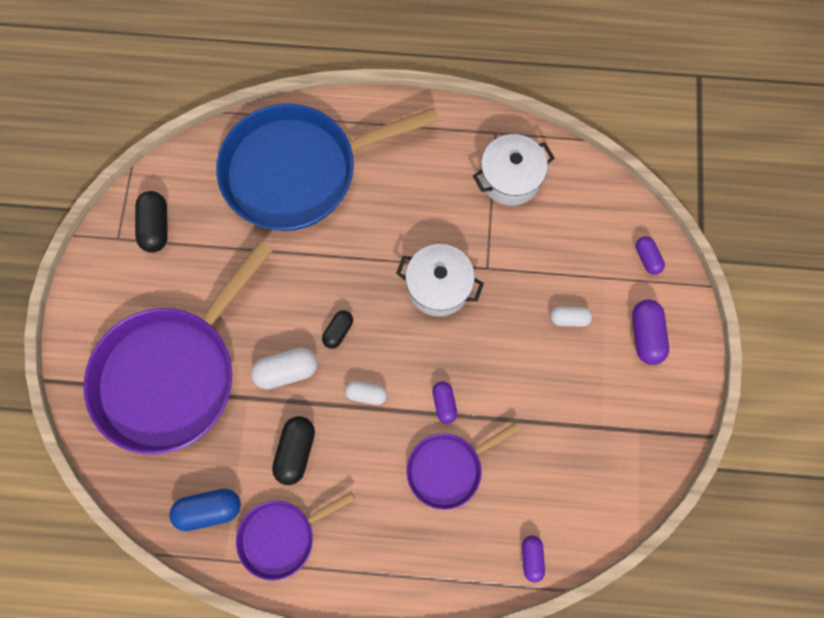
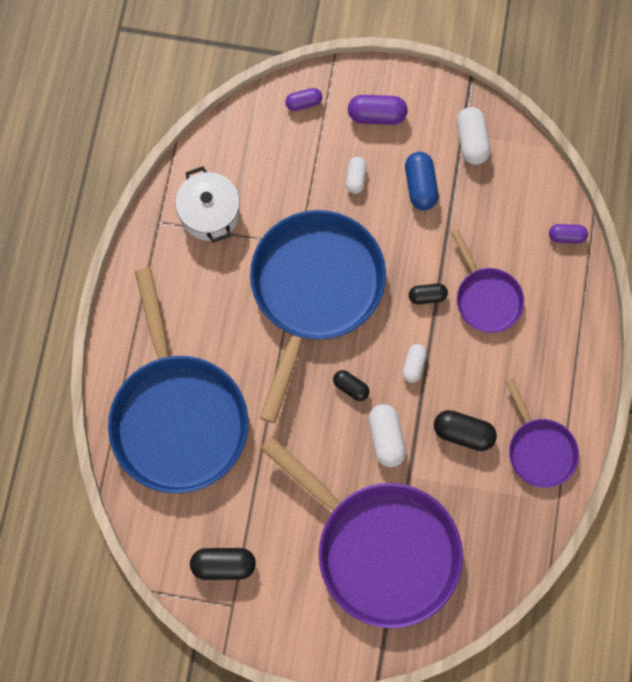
camera: 85 degrees left, 0 degrees up
blue capsule [169,489,241,531] -> blue capsule moved to [405,152,439,210]
white pot [396,244,484,316] -> blue pan [250,210,386,423]
purple capsule [432,381,457,424] -> black capsule [409,283,448,304]
none -> white capsule [457,107,490,165]

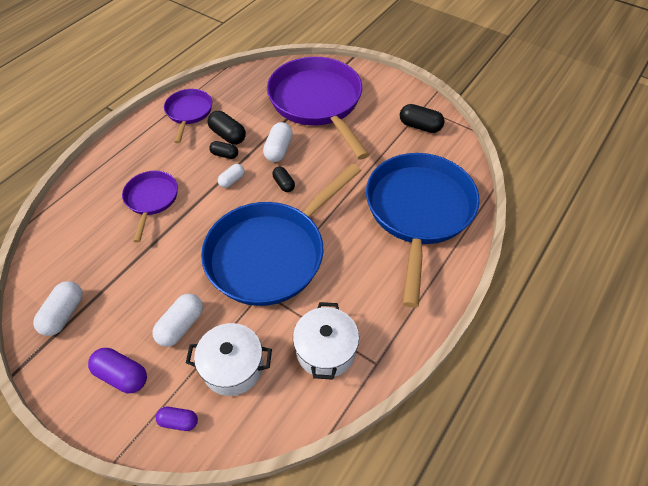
camera: 155 degrees left, 20 degrees down
white capsule [346,157,366,194] -> white capsule [152,294,203,347], size x1.58
blue capsule [405,152,439,210] -> none
black capsule [409,283,448,304] -> black capsule moved to [209,141,238,159]
purple capsule [549,224,588,243] -> none
none -> white pot [186,323,272,396]

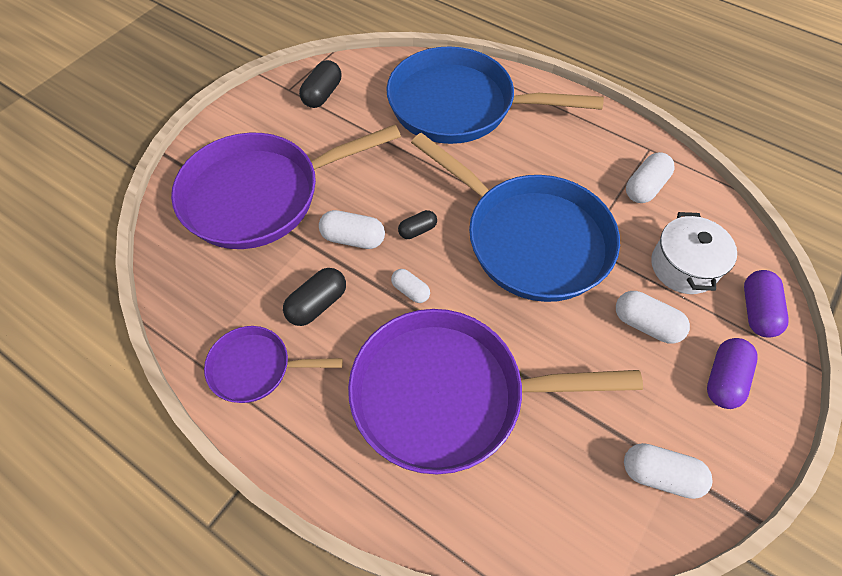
camera: 90 degrees left, 5 degrees up
purple pan [122,171,178,242] -> purple pan [348,309,643,474], size x2.01
purple capsule [156,407,198,431] -> purple capsule [744,270,789,338], size x1.58
black capsule [209,141,238,159] -> none
white pot [293,302,359,380] -> white capsule [626,152,675,203]

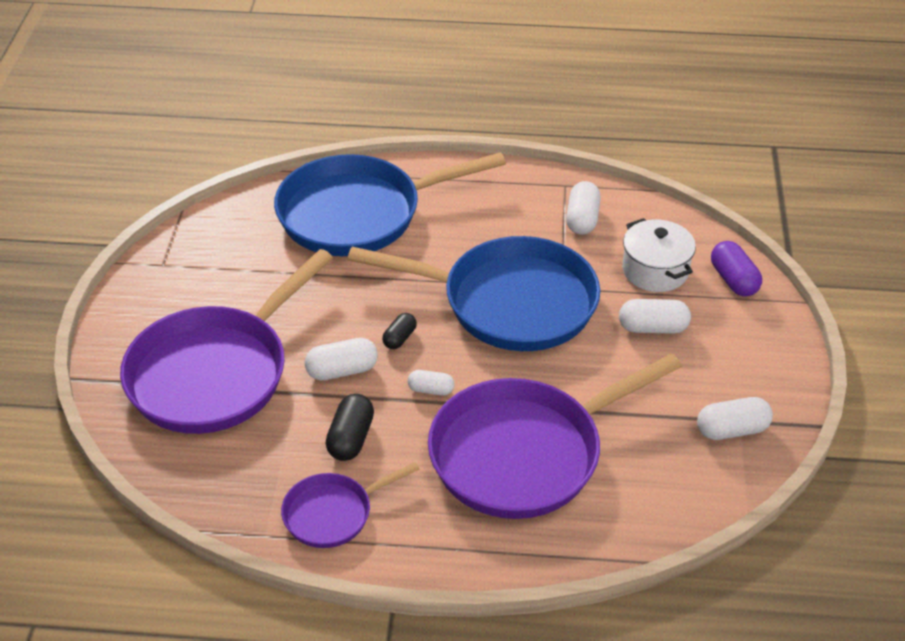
camera: 30 degrees left, 15 degrees down
black capsule [299,60,341,108] -> none
purple capsule [707,338,757,409] -> none

